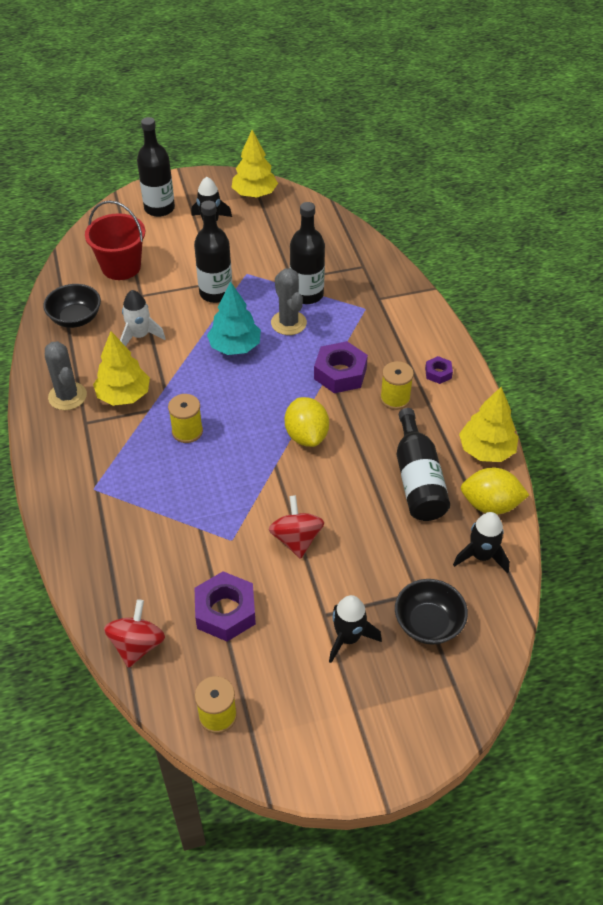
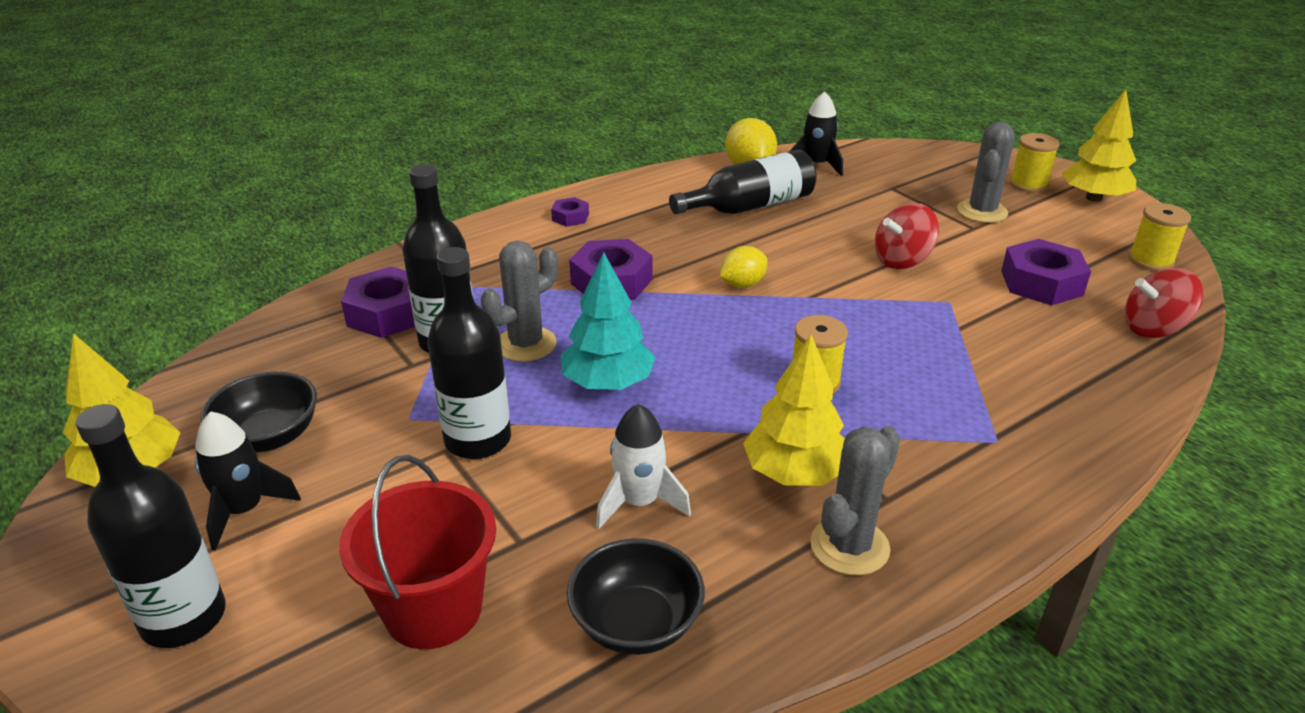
camera: 110 degrees left, 15 degrees down
yellow lemon [285,397,329,447] -> yellow lemon [720,246,768,288], size x0.66
black rocket [329,595,382,663] -> grey cactus [957,122,1015,223]
yellow spool [380,361,414,410] -> yellow spool moved to [1010,133,1060,193]
black bowl [395,579,468,645] -> black bowl moved to [201,371,317,453]
yellow tree [459,387,518,462] -> yellow tree moved to [1062,89,1137,202]
none -> purple nut [341,266,415,338]

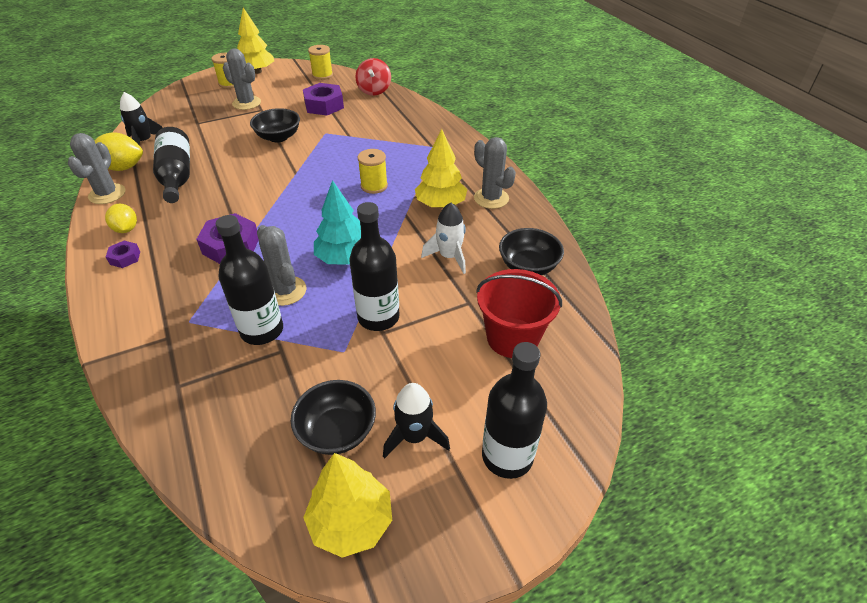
camera: 80 degrees left, 10 degrees up
purple nut [341,266,415,338] -> none
yellow lemon [720,246,768,288] -> yellow lemon moved to [105,203,137,233]
red spinning top [875,203,939,269] -> black bowl [250,108,300,142]
none -> grey cactus [68,133,126,204]

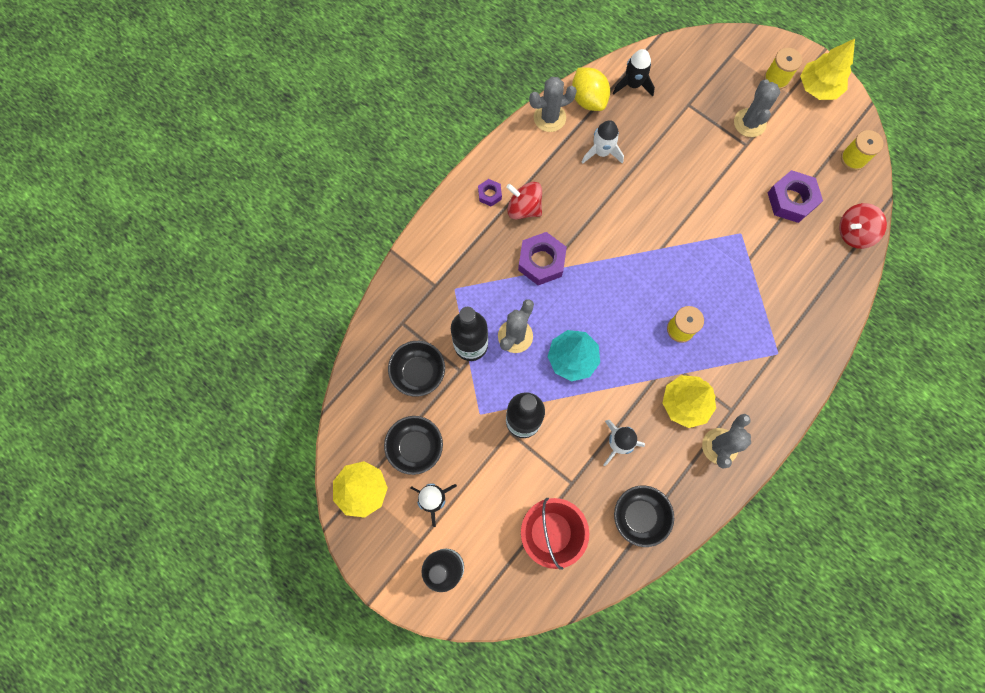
camera: 65 degrees right, 30 degrees up
yellow lemon [105,203,137,233] -> none
black bottle [153,127,190,203] -> white rocket [581,120,624,164]
black bowl [250,108,300,142] -> black bowl moved to [388,341,445,397]
none -> red spinning top [506,182,542,219]

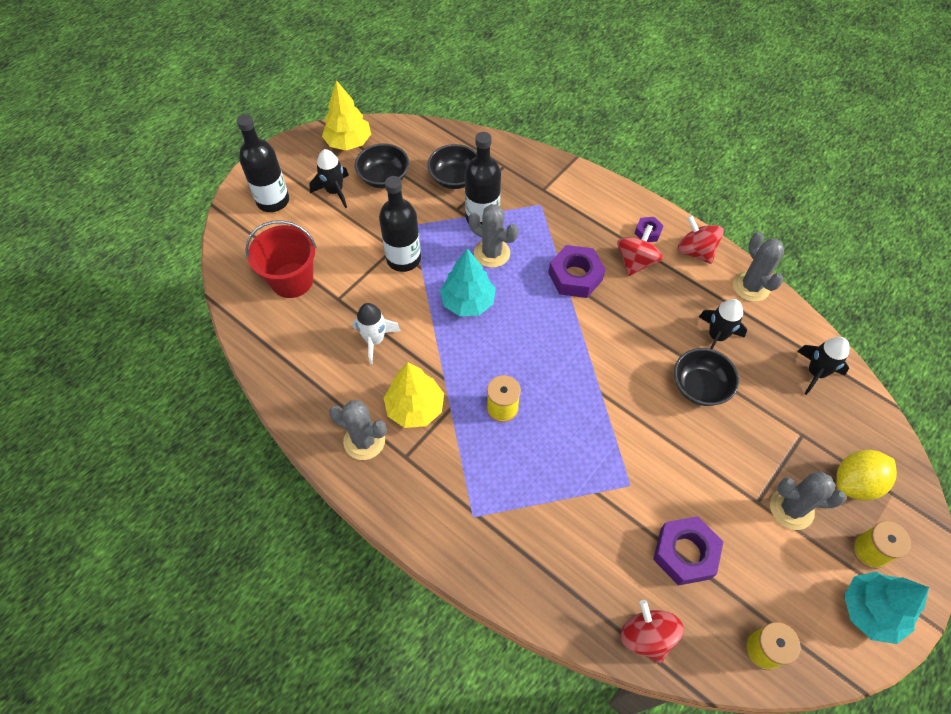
camera: 90 degrees right, 15 degrees down
yellow lemon [572,68,610,111] -> yellow lemon moved to [836,450,897,501]
white rocket [581,120,624,164] -> black rocket [699,299,747,349]
black bowl [614,485,674,547] -> black bowl moved to [674,348,739,406]
yellow tree [800,39,855,100] -> turquoise tree [844,571,929,644]
none -> red spinning top [678,215,724,264]

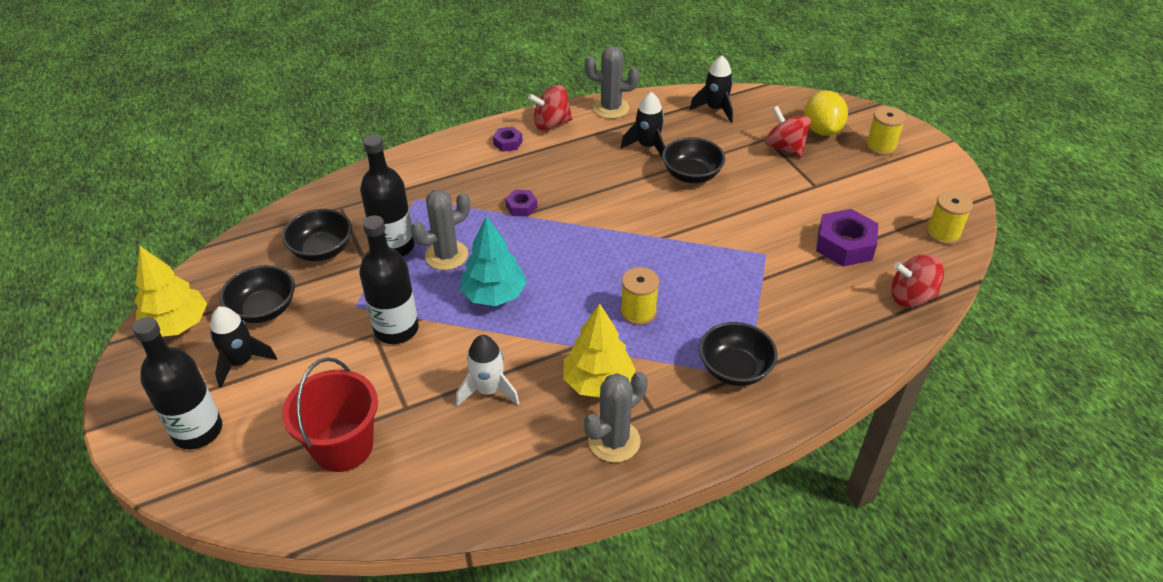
camera: 65 degrees left, 15 degrees down
purple nut [549,245,606,298] -> purple nut [505,190,537,217], size x0.52
red spinning top [617,225,663,276] -> red spinning top moved to [765,106,811,157]
grey cactus [770,471,846,530] -> none
turquoise tree [844,571,929,644] -> none
none -> black bowl [699,322,778,386]

